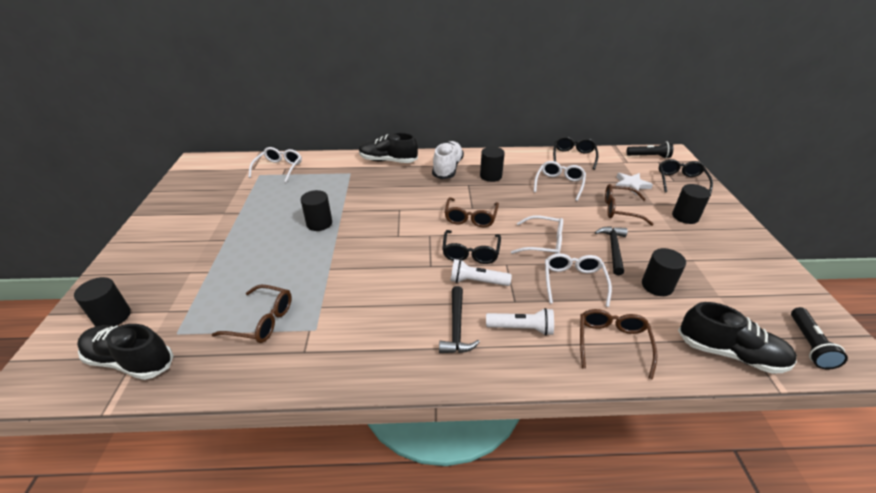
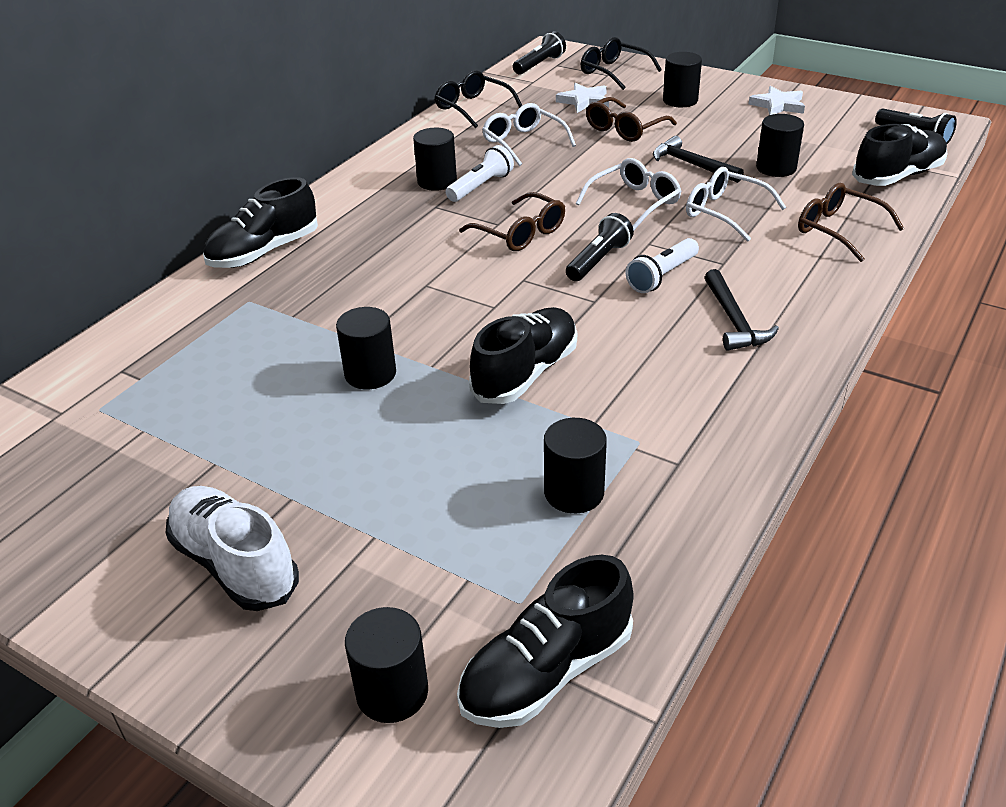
camera: 55 degrees left, 0 degrees up
brown glasses [212,285,292,343] -> black cylinder [544,418,607,513]
white glasses [248,147,302,182] -> none
white shoe [432,141,464,179] -> white shoe moved to [166,486,299,611]
black hammer [439,286,480,353] -> black hammer turned 45 degrees clockwise [705,269,779,351]
black glasses [442,230,501,264] -> black flashlight [566,213,634,281]
white flashlight [486,308,554,336] -> white flashlight moved to [446,145,514,202]
none -> black shoe [469,307,577,404]
none -> white star [749,86,805,115]

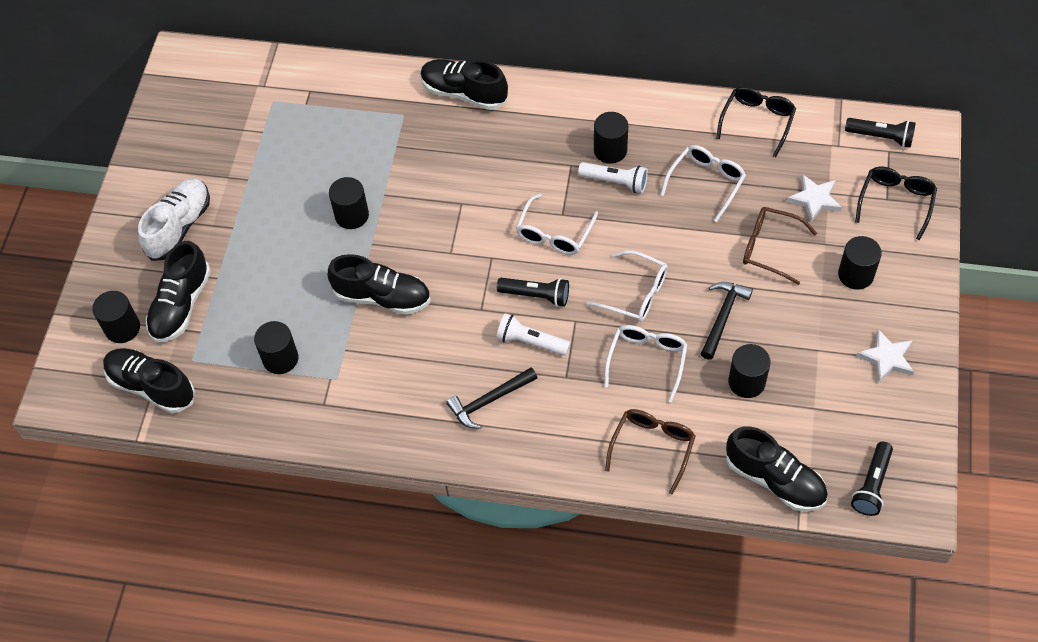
camera: 70 degrees right, 20 degrees up
brown glasses [459,192,565,251] -> white glasses [516,194,598,255]
none -> black shoe [146,241,211,343]

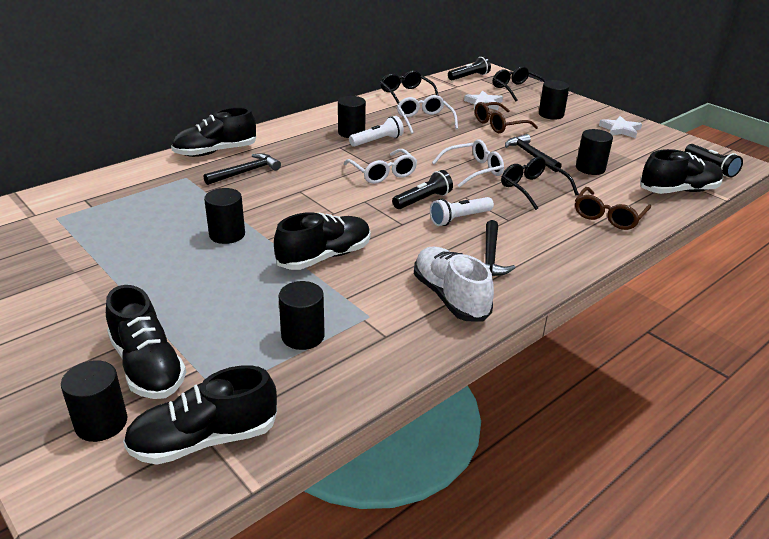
camera: 55 degrees left, 25 degrees down
white shoe [138,178,210,261] -> white shoe moved to [414,246,494,322]
white glasses [604,325,688,402] -> black glasses [501,157,579,210]
brown glasses [605,409,695,495] -> brown glasses turned 120 degrees counterclockwise [575,187,651,230]
none -> black hammer [204,153,281,185]

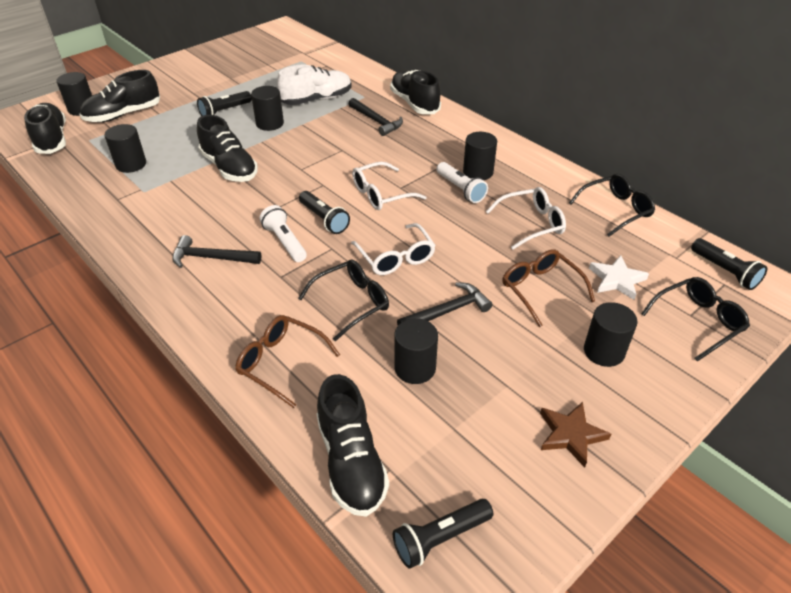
camera: 90 degrees right, 10 degrees up
white shoe [414,246,494,322] -> white shoe moved to [277,65,351,105]
white star [599,116,642,138] -> brown star [540,402,611,467]
none -> black flashlight [197,91,252,116]

